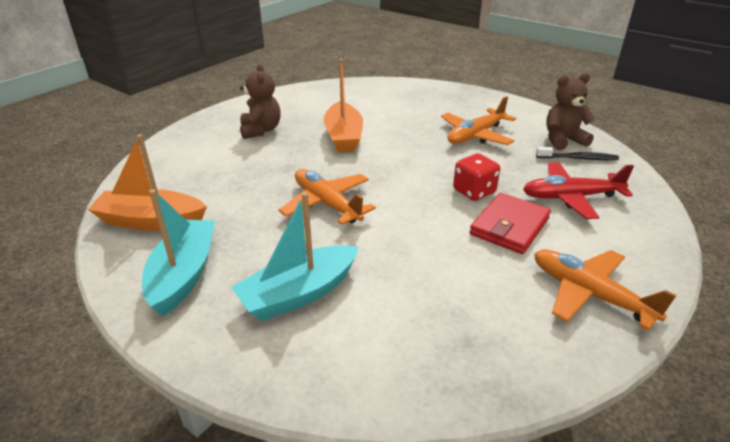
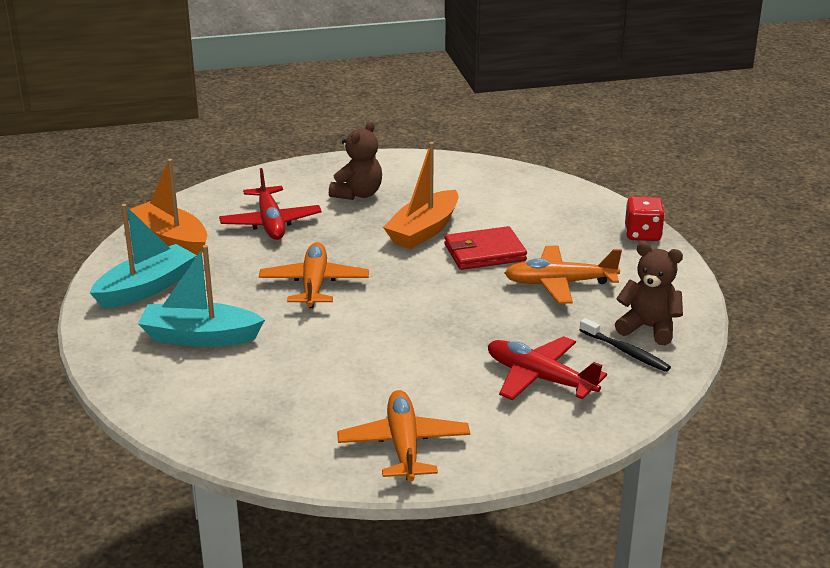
camera: 40 degrees right, 5 degrees down
red dice [453,153,500,201] -> red dice moved to [625,197,665,241]
red wallet [470,193,551,254] -> red wallet moved to [444,226,527,270]
none -> red plane [219,168,322,240]

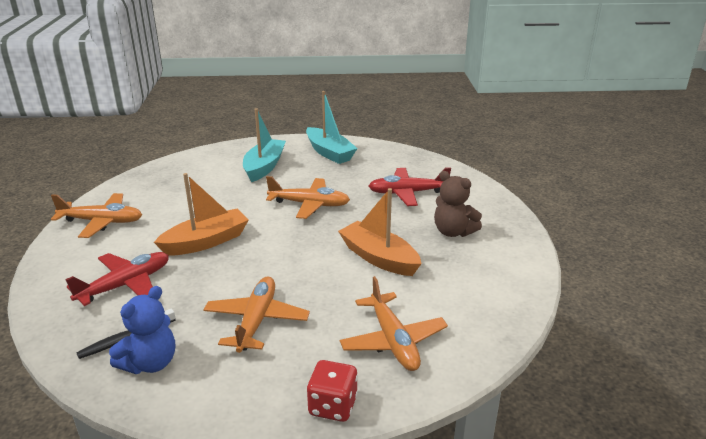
camera: 100 degrees right, 0 degrees up
orange boat [130,159,207,257] -> orange boat moved to [154,173,249,255]
red wallet [444,226,527,270] -> none
brown teddy bear [615,242,683,345] -> blue teddy bear [109,286,175,374]
none -> orange plane [340,276,448,371]

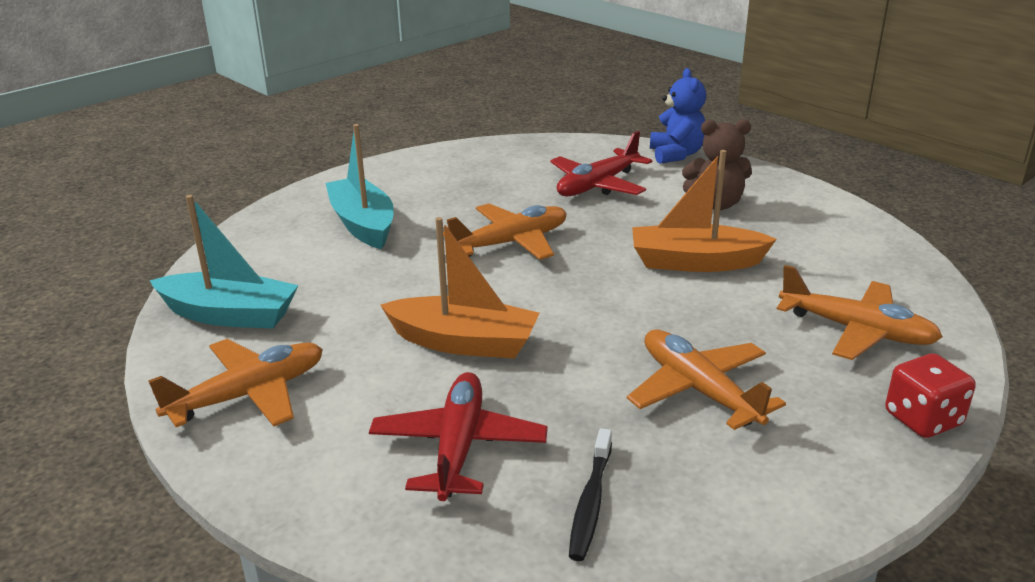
camera: 40 degrees left, 0 degrees up
blue teddy bear [109,286,175,374] -> blue teddy bear moved to [650,68,706,164]
orange boat [154,173,249,255] -> orange boat turned 90 degrees clockwise [380,217,540,358]
turquoise boat [306,91,358,164] -> turquoise boat moved to [150,195,299,329]

